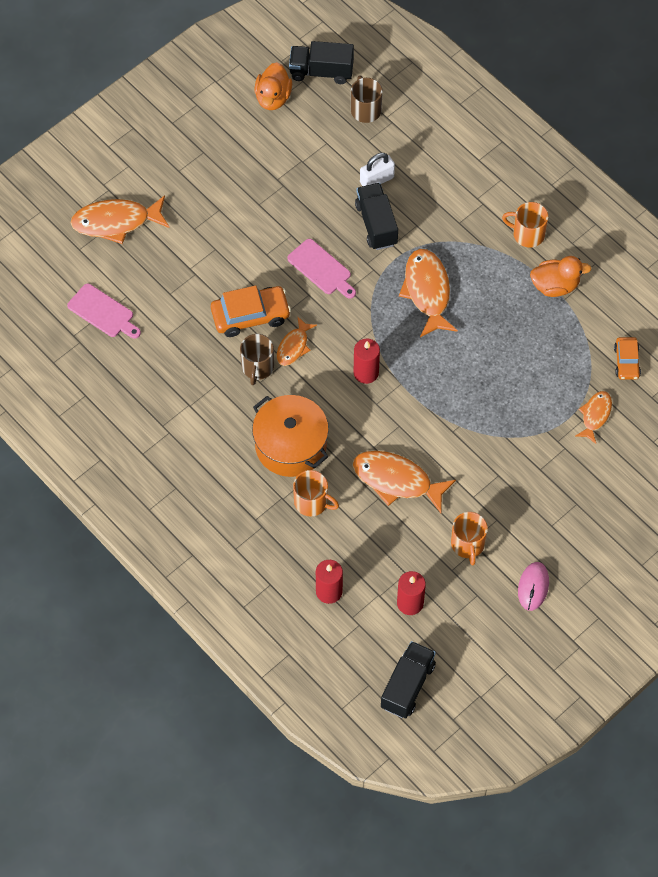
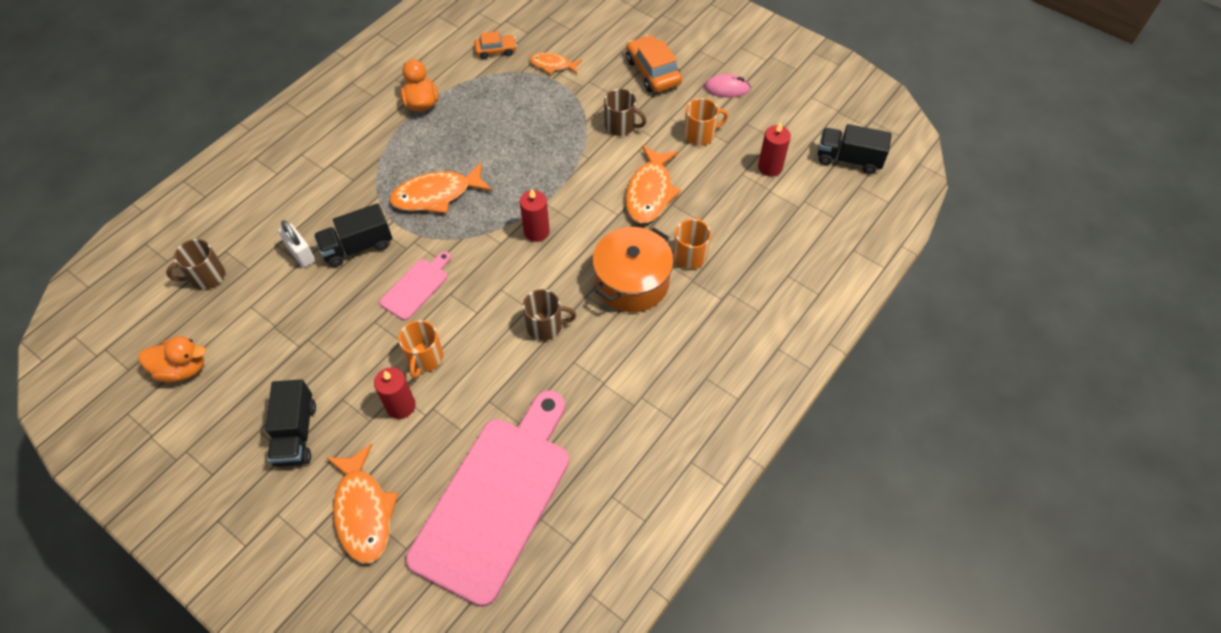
camera: 100 degrees left, 5 degrees down
pink cutting board [67,284,141,339] -> pink cutting board [406,390,569,607], size x2.29
orange car [211,285,291,337] -> orange car moved to [626,35,682,92]
orange fish [277,317,317,366] -> none
black truck [289,41,354,84] -> black truck moved to [265,379,316,467]
red candle [316,560,343,604] -> red candle moved to [374,367,416,419]
orange mug [502,202,548,247] -> orange mug moved to [399,320,443,379]
none -> brown mug [604,89,647,136]

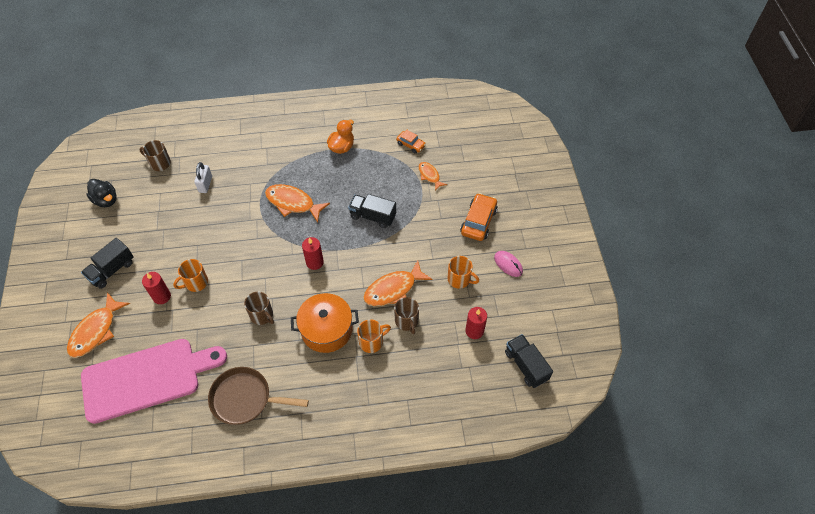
camera: 45 degrees right, 0 degrees up
orange duck [138,336,206,383] -> black duck [86,179,117,207]
black truck [314,203,392,267] -> black truck moved to [348,194,396,228]
pink cutting board [379,252,451,320] -> none
brown mug [604,89,647,136] -> brown mug moved to [394,297,419,335]
none -> brown pan [208,367,309,425]

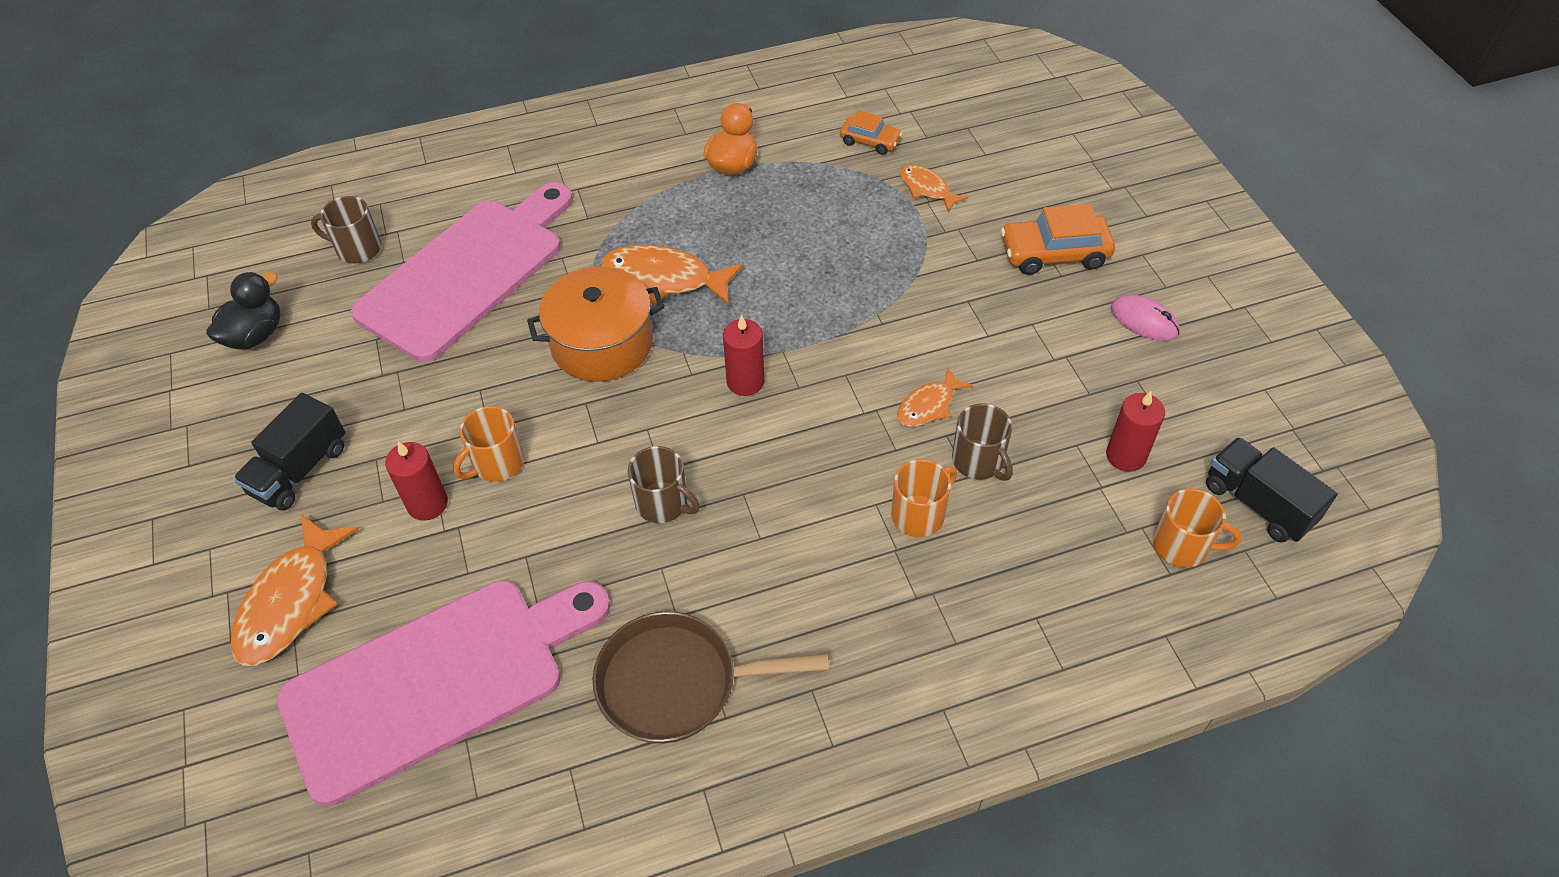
camera: 10 degrees left, 5 degrees down
black duck [86,179,117,207] -> black duck turned 90 degrees counterclockwise [206,272,281,350]
white padlock [194,162,212,193] -> pink cutting board [351,182,573,362]
orange pot [291,293,359,353] -> orange pot moved to [527,266,664,382]
black truck [348,194,396,228] -> none
orange fish [363,260,433,306] -> orange fish [897,368,973,427], size x0.58
orange mug [448,256,479,289] -> orange mug moved to [1153,489,1242,568]
orange car [460,193,498,241] -> orange car turned 105 degrees counterclockwise [1001,204,1115,275]

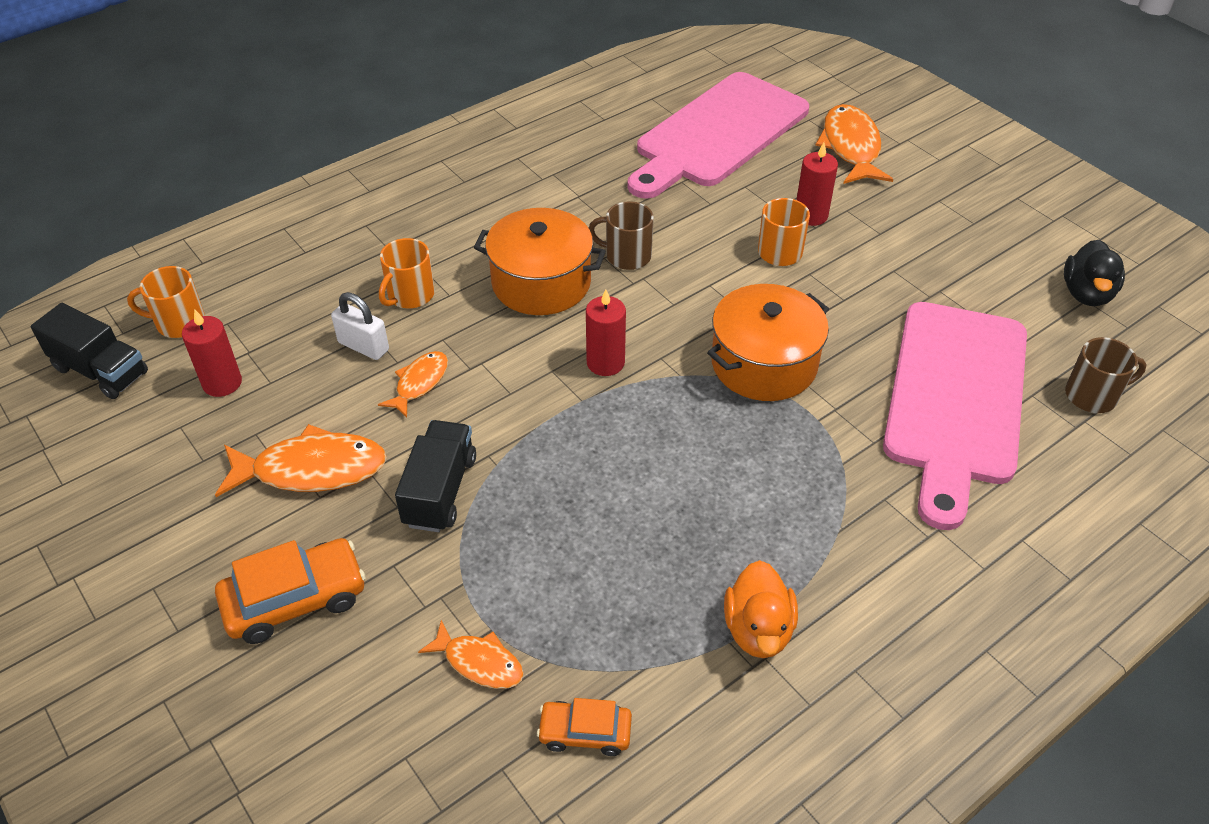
camera: 160 degrees right, 5 degrees down
black truck [233,393,345,511] -> black truck moved to [395,420,476,532]
brown pan [593,611,829,743] -> none
orange fish [601,245,743,305] -> orange fish moved to [215,424,387,497]
brown mug [952,403,1013,481] -> white padlock [331,292,389,360]
pink mouse [1110,295,1180,341] -> none
none -> orange pot [474,208,606,315]

